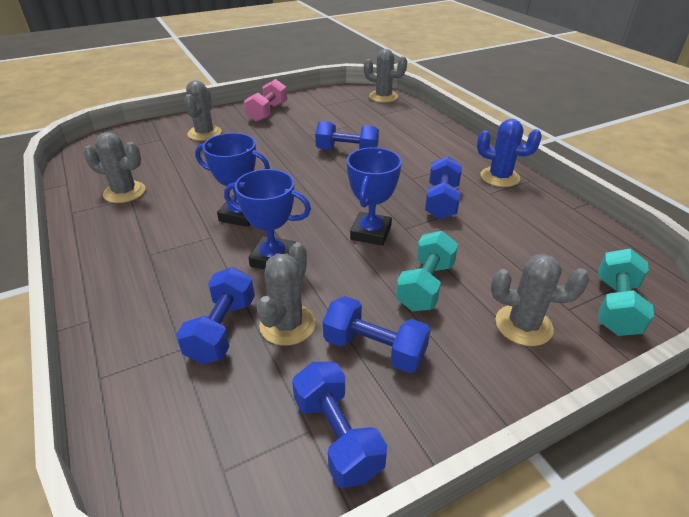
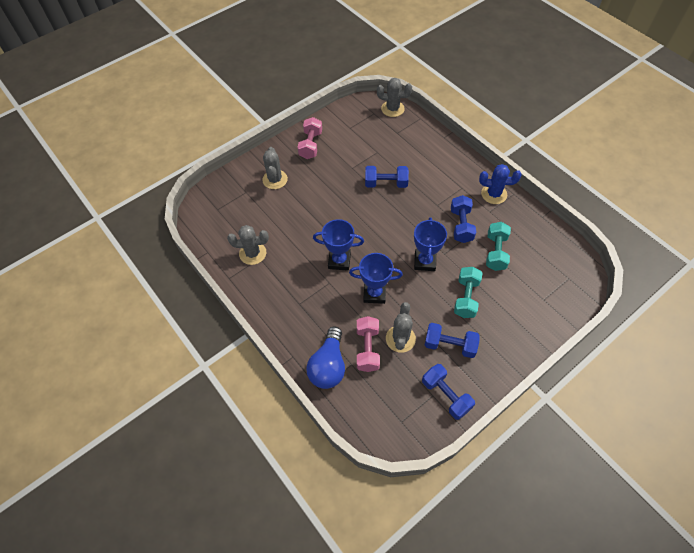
camera: 10 degrees left, 20 degrees up
blue dumbbell [176,267,255,364] -> pink dumbbell [357,316,380,372]
grey cactus [491,254,589,346] -> none
turquoise dumbbell [598,248,654,336] -> turquoise dumbbell moved to [486,222,511,271]
none -> blue light bulb [306,327,345,389]

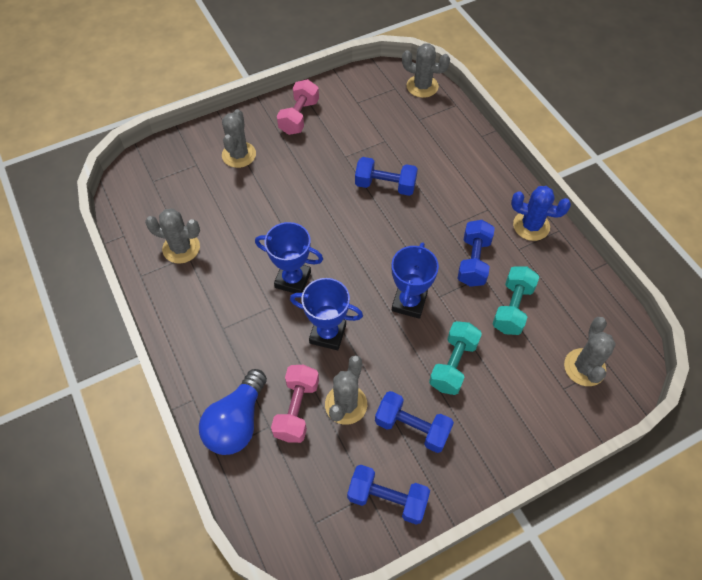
camera: 10 degrees right, 0 degrees up
blue dumbbell [422,364,475,420] -> blue dumbbell turned 45 degrees counterclockwise [347,465,430,525]
none -> grey cactus [564,317,616,386]

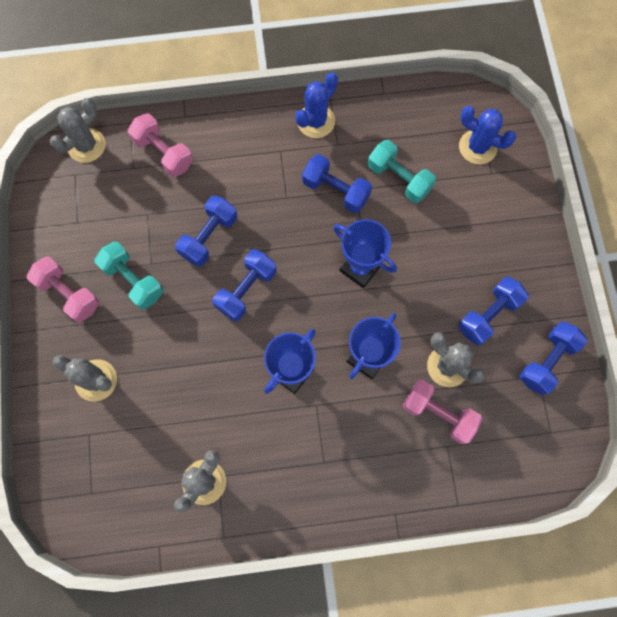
camera: 70 degrees left, 15 degrees up
blue light bulb [199,369,267,455] -> none
turquoise dumbbell [429,321,482,395] -> turquoise dumbbell moved to [94,242,163,310]
grey cactus [564,317,616,386] -> blue cactus [459,106,516,164]
none -> pink dumbbell [128,114,193,177]
none -> blue dumbbell [212,249,276,321]

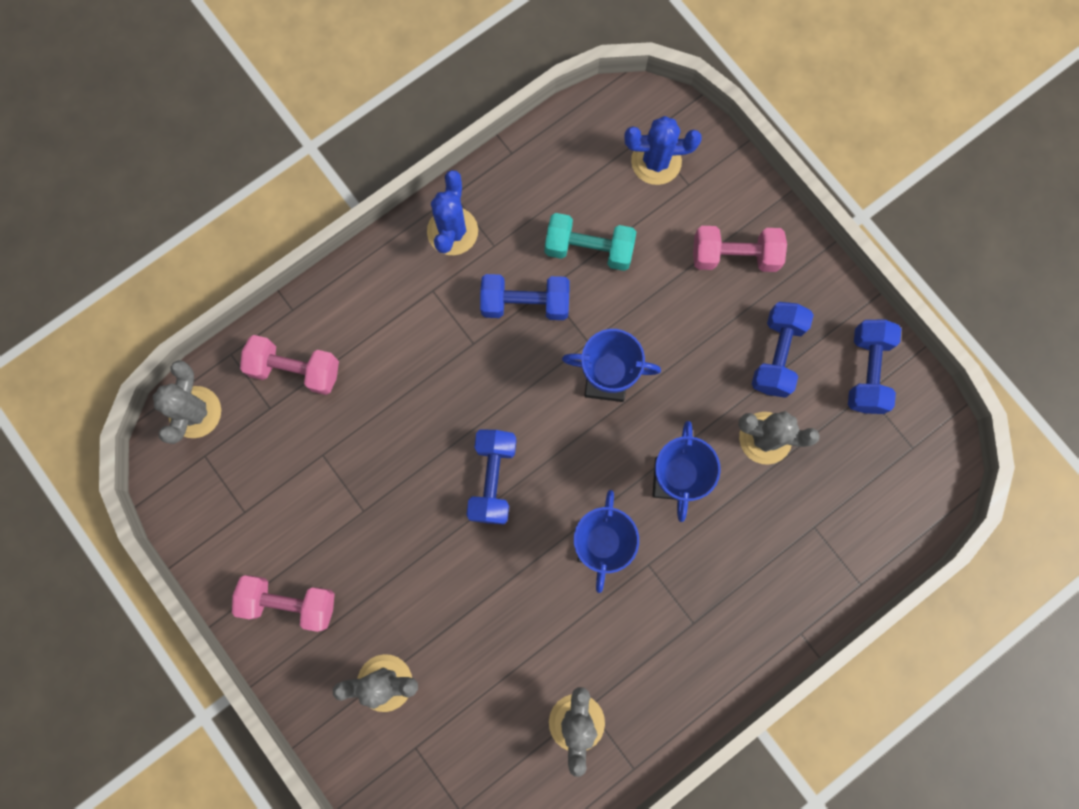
camera: 30 degrees left, 5 degrees up
turquoise dumbbell [94,242,163,310] -> none
blue dumbbell [175,195,237,267] -> none
pink dumbbell [403,380,482,444] -> pink dumbbell moved to [693,226,787,272]

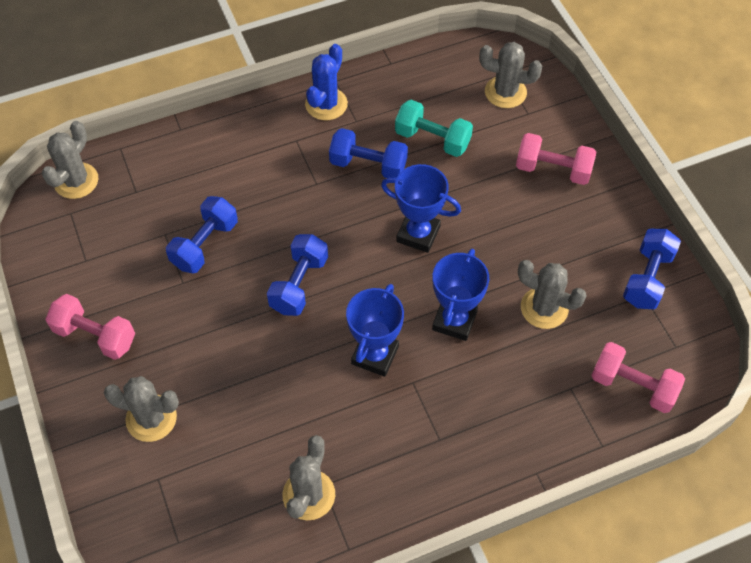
camera: 15 degrees right, 20 degrees down
pink dumbbell [240,335,339,395] -> pink dumbbell moved to [591,342,685,413]
blue cactus [624,116,702,185] -> grey cactus [479,42,542,108]
blue dumbbell [752,302,814,398] -> blue dumbbell moved to [166,196,238,273]

